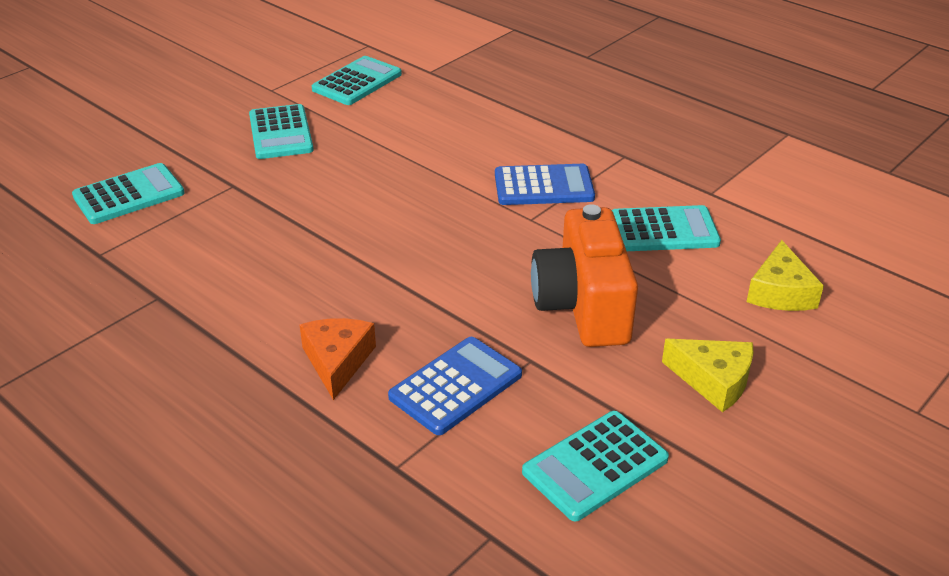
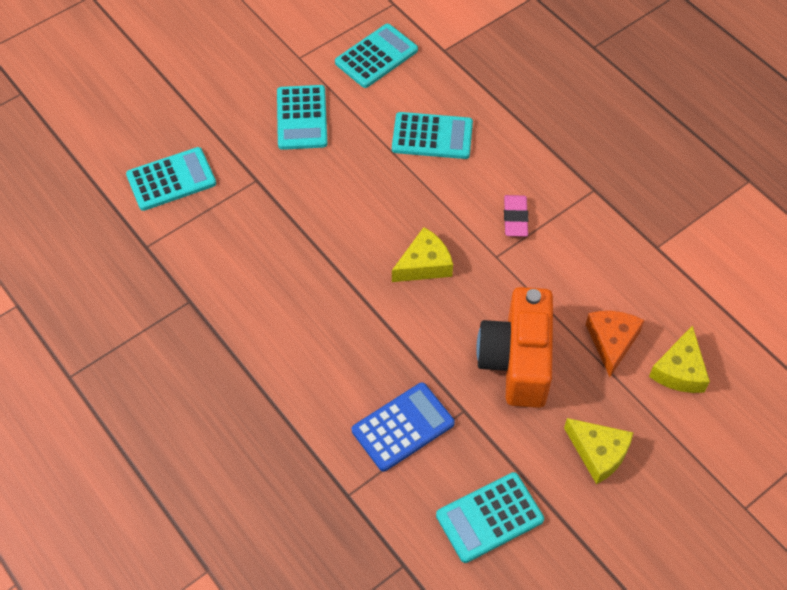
camera: 10 degrees right, 20 degrees up
orange cheese [300,318,376,400] -> orange cheese moved to [586,311,645,377]
blue calculator [495,164,595,205] -> pink eraser [504,195,528,237]
turquoise calculator [612,205,721,251] -> turquoise calculator moved to [392,112,473,159]
none -> yellow cheese [392,227,453,282]

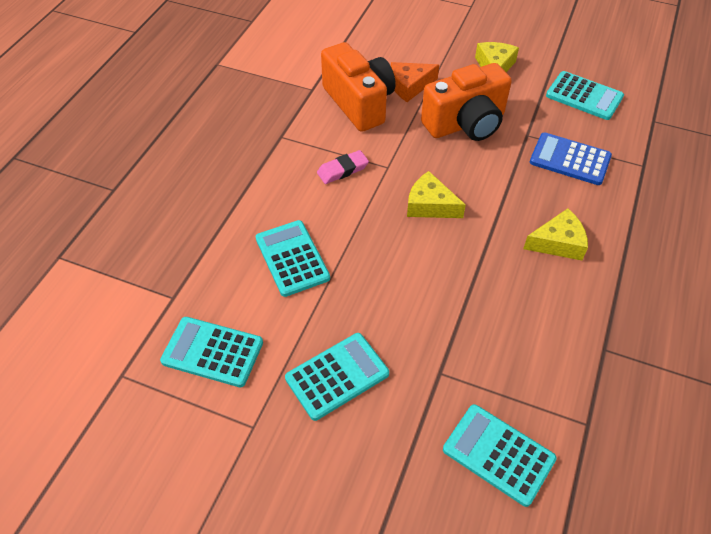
camera: 120 degrees left, 5 degrees down
yellow cheese [649,325,710,393] -> yellow cheese moved to [523,208,588,260]
none -> orange camera [321,42,396,132]

